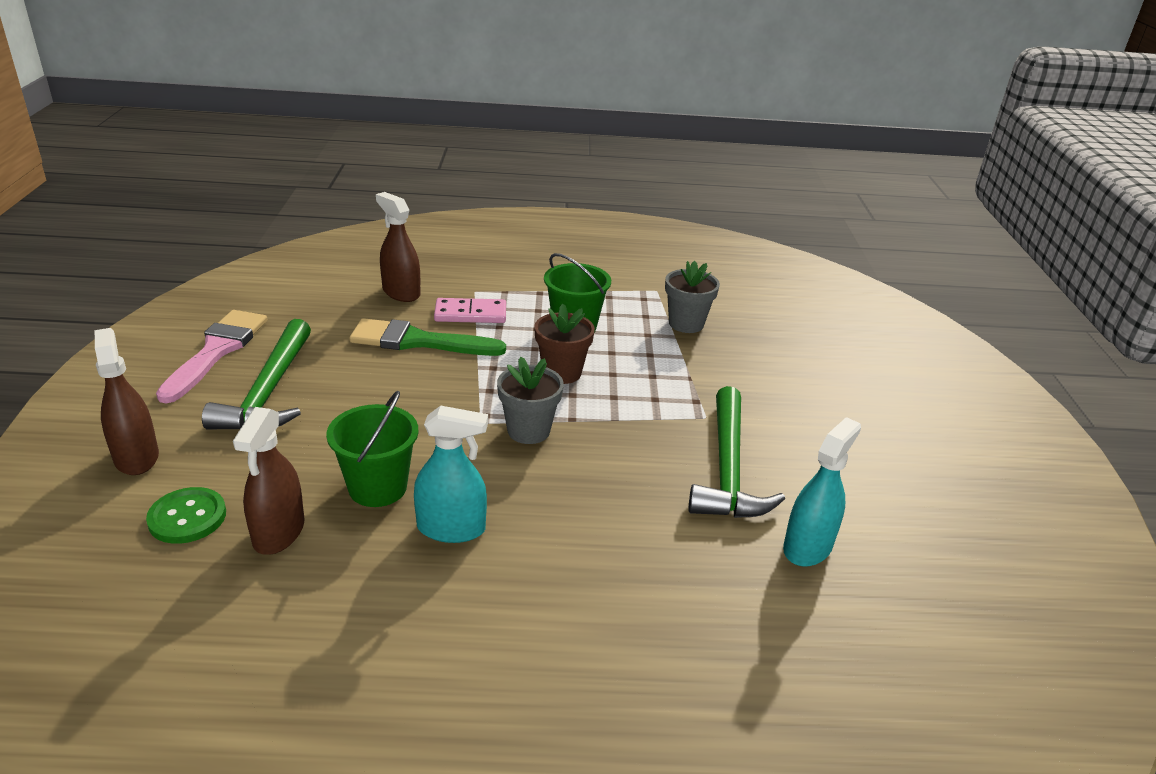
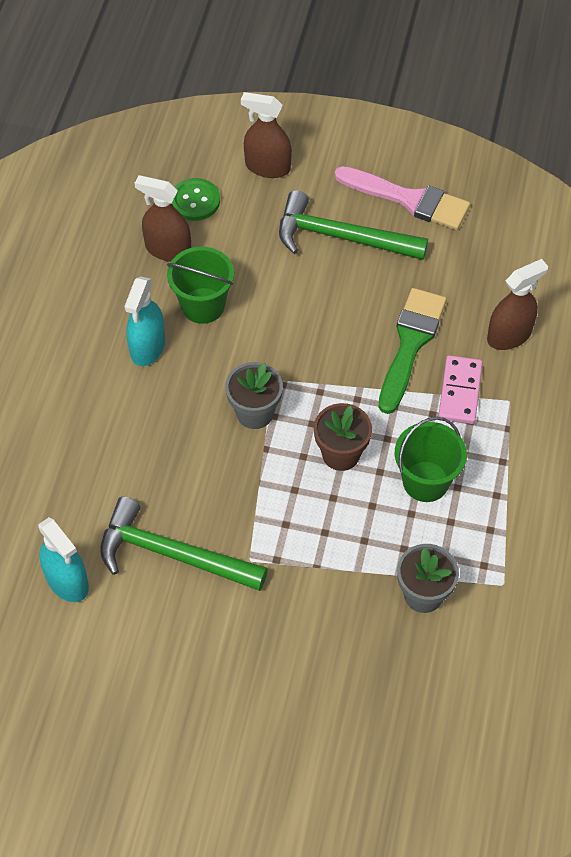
camera: 105 degrees right, 25 degrees up
brown spray bottle [95,328,159,475] -> brown spray bottle turned 150 degrees counterclockwise [241,92,292,178]

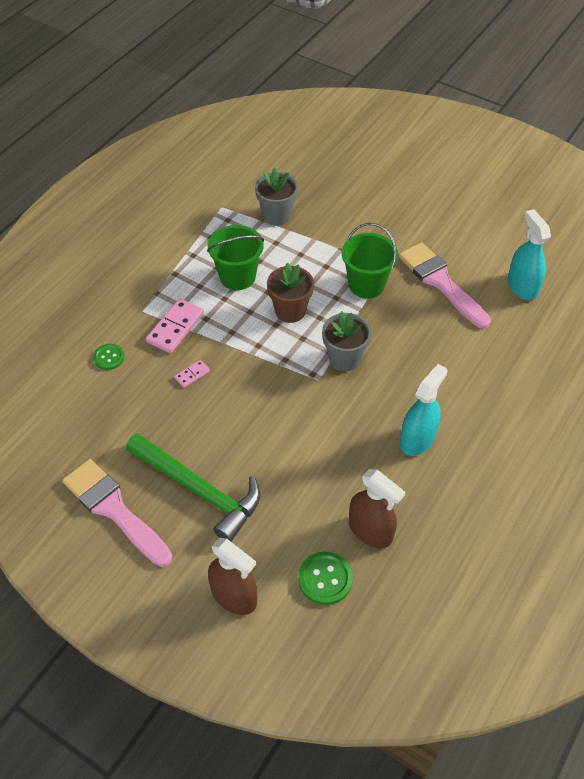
camera: 160 degrees left, 5 degrees down
green hammer [101,497,268,591] -> pink brush [399,242,491,329]
green bucket [167,247,234,324] -> green bucket moved to [342,223,398,298]
green brush [378,288,447,414] -> pink domino [174,360,210,388]
brown spray bottle [487,259,548,350] -> green button [93,344,125,370]

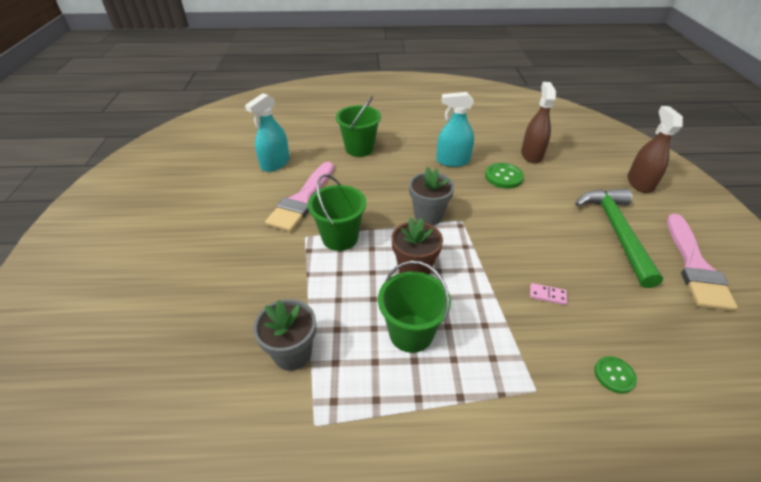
camera: 125 degrees left, 10 degrees down
pink domino [146,299,204,353] -> none
green button [298,551,353,605] -> green button moved to [485,163,524,189]
none -> green bucket [336,96,381,157]

